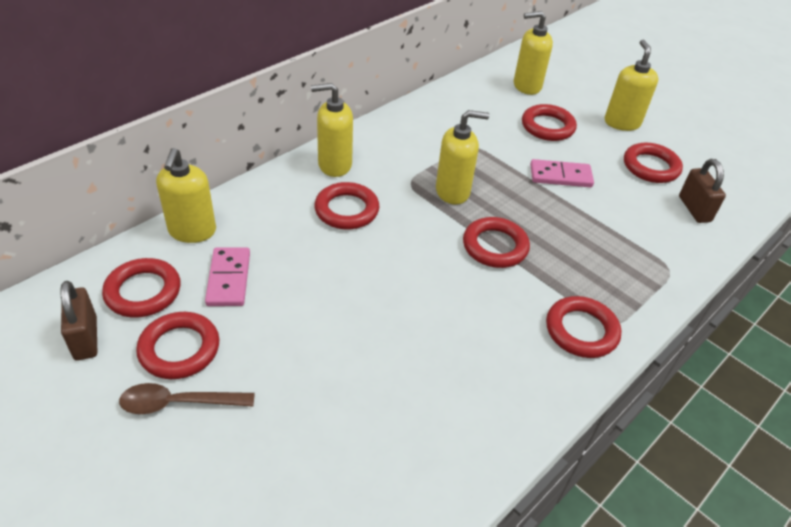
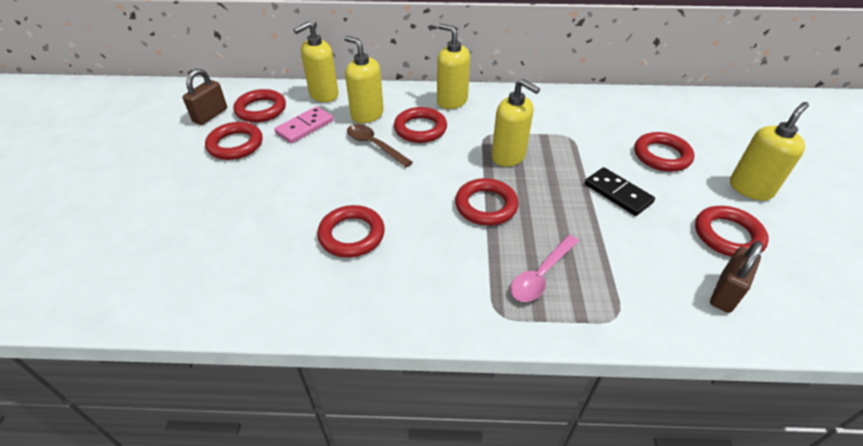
camera: 50 degrees right, 0 degrees up
brown spoon [119,383,255,414] -> brown spoon moved to [347,124,413,167]
yellow soap dispenser [514,11,553,95] -> yellow soap dispenser moved to [344,36,384,123]
pink domino [530,159,594,187] -> black domino [585,167,655,216]
red ring [546,296,621,358] -> red ring moved to [317,205,385,258]
none -> pink spoon [511,235,579,302]

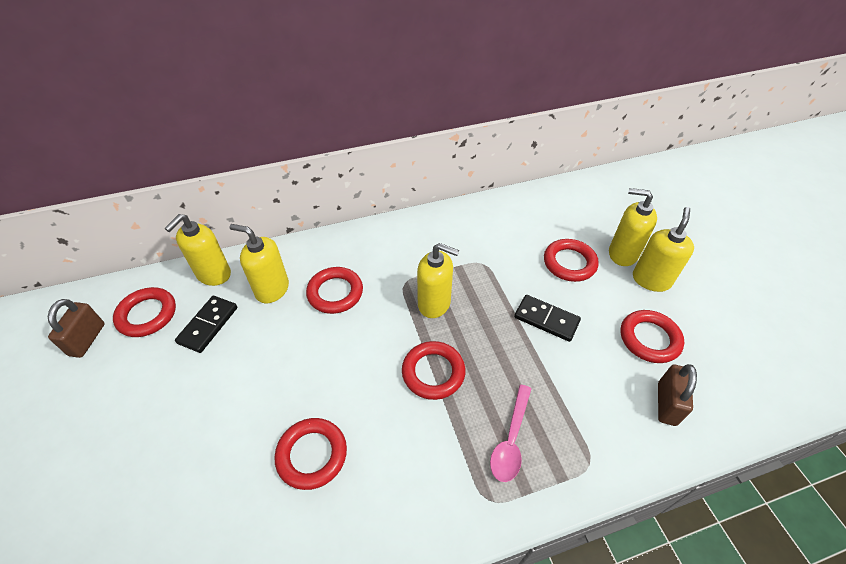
camera: 20 degrees left, 5 degrees up
red ring [205,122,263,160] -> none
pink domino [274,106,333,143] -> black domino [175,296,237,353]
brown spoon [347,124,413,167] -> none
yellow soap dispenser [437,24,470,109] -> yellow soap dispenser moved to [609,188,657,266]

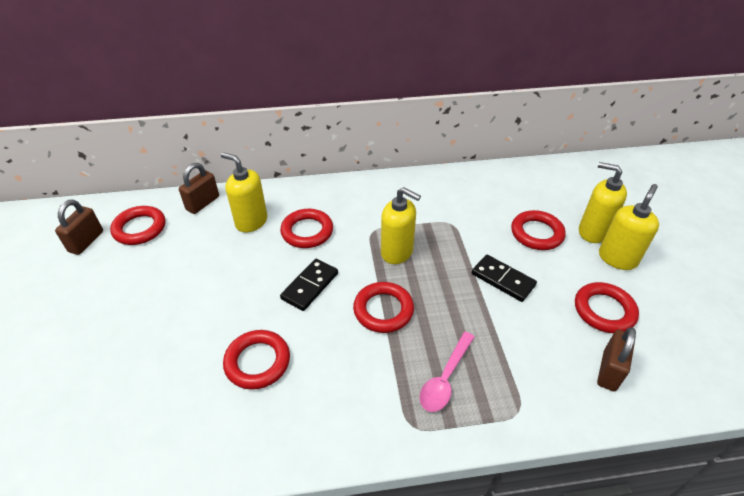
camera: 10 degrees right, 5 degrees down
yellow soap dispenser [165,214,231,286] -> brown padlock [179,163,219,214]
black domino [175,296,237,353] -> black domino moved to [280,259,338,311]

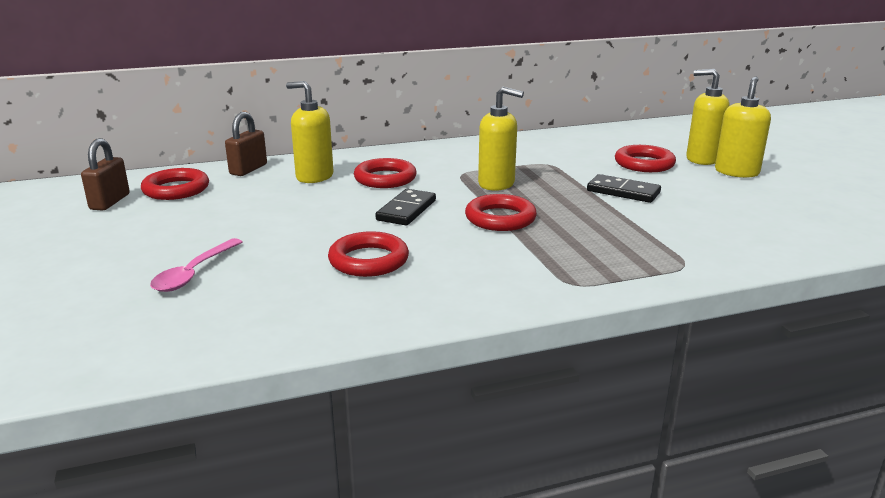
camera: 10 degrees left, 20 degrees down
pink spoon [419,332,475,412] -> pink spoon moved to [150,238,242,292]
red ring [575,282,639,333] -> none
brown padlock [597,327,636,391] -> none

